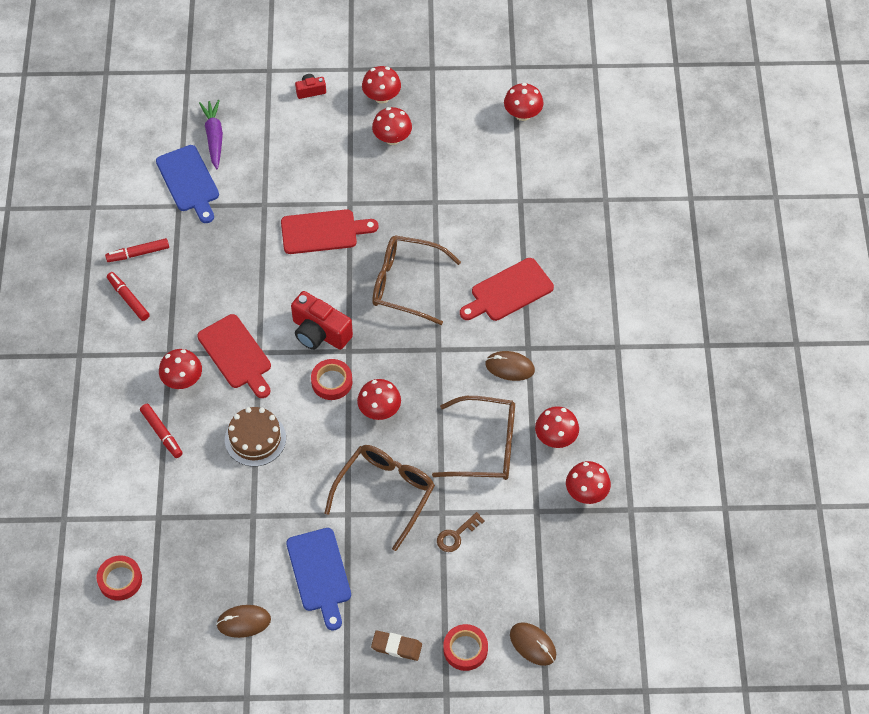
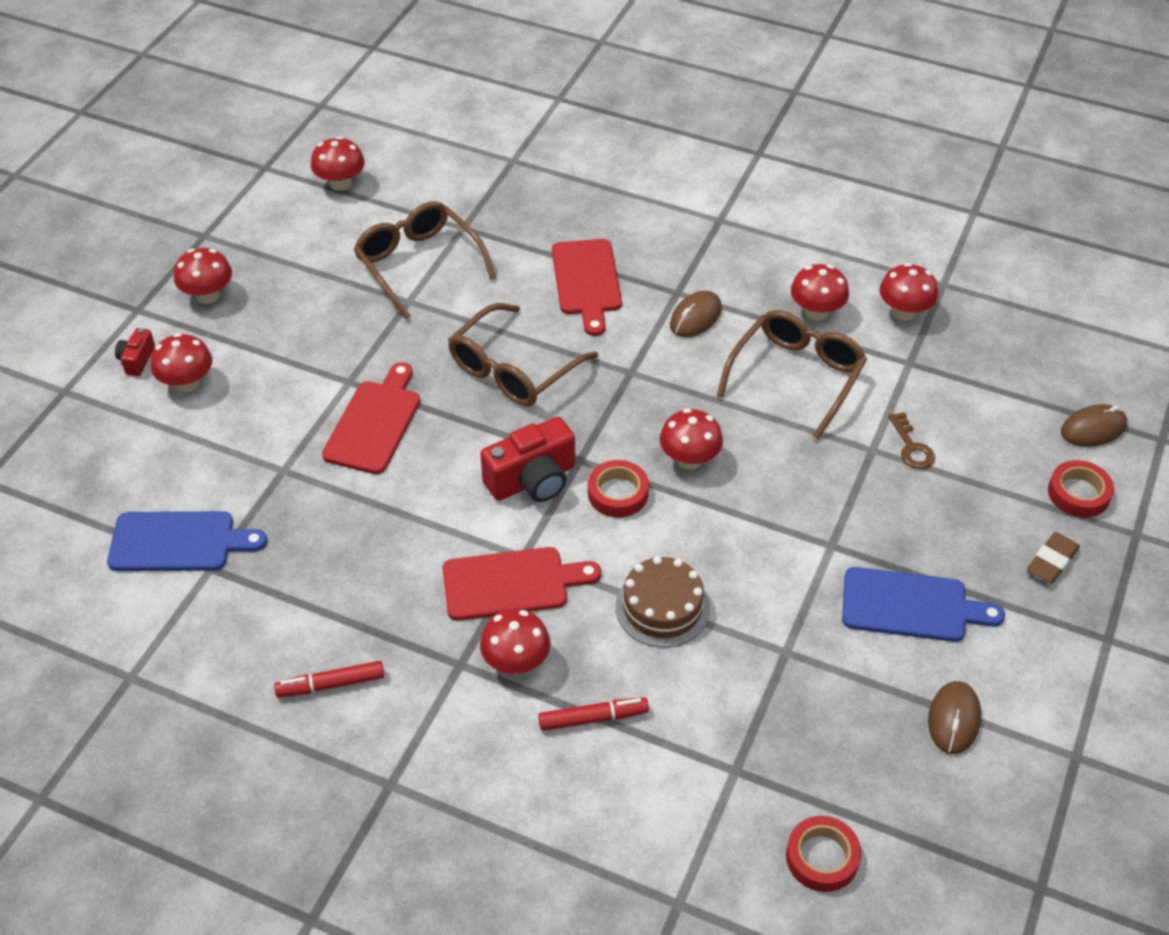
camera: 65 degrees left, 10 degrees down
red marker [105,238,169,262] -> none
purple carrot [199,100,223,169] -> none
brown glasses [325,445,435,551] -> brown glasses moved to [353,201,496,320]
red mushroom [372,107,412,145] -> red mushroom moved to [151,333,212,392]

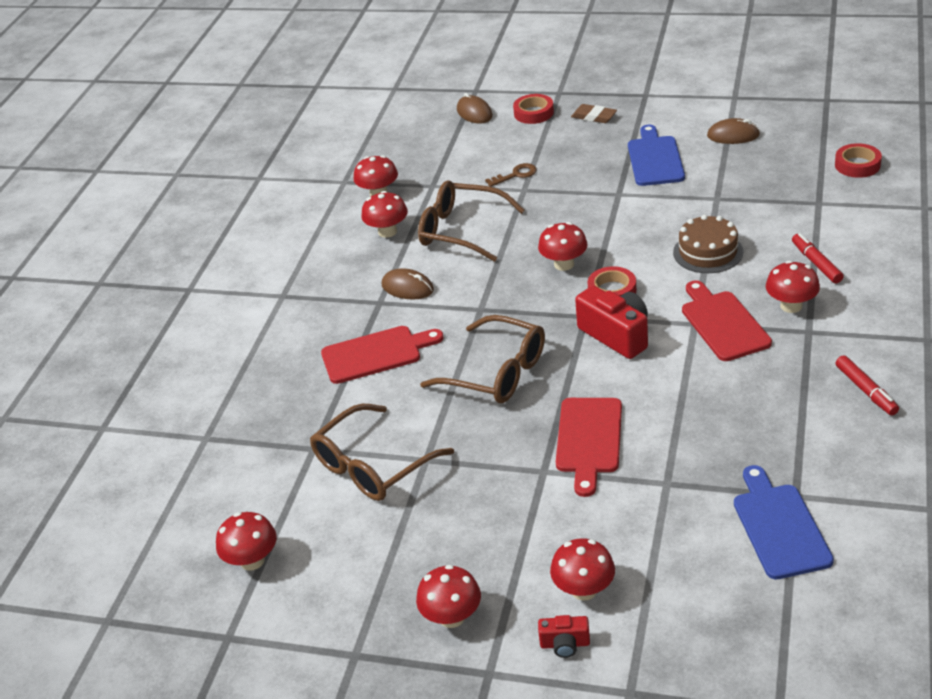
camera: 95 degrees left, 10 degrees down
red cutting board [322,362,420,474] -> red cutting board turned 90 degrees counterclockwise [556,398,622,497]

